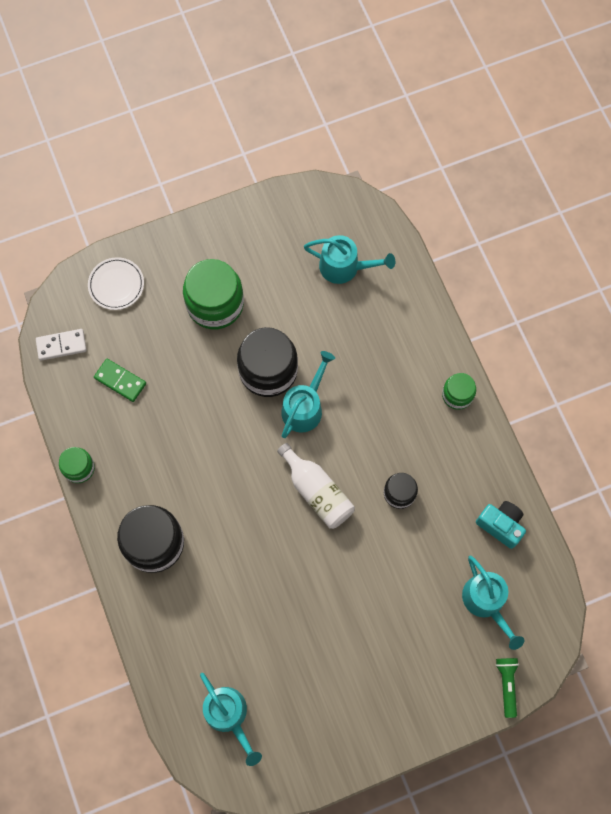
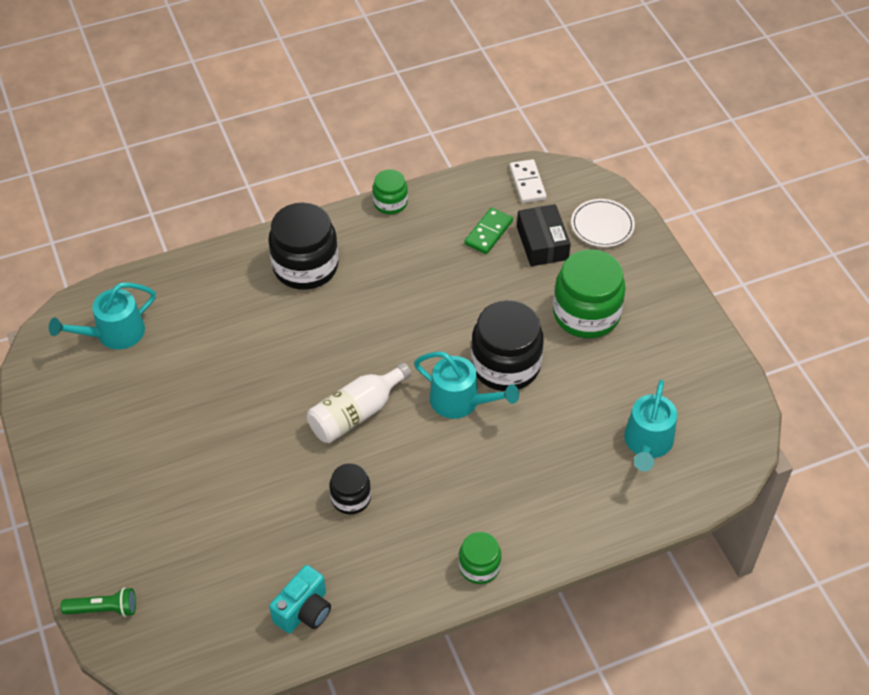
camera: 90 degrees right, 20 degrees down
turquoise watering can [462,556,524,650] -> none
none -> black box [517,204,571,266]

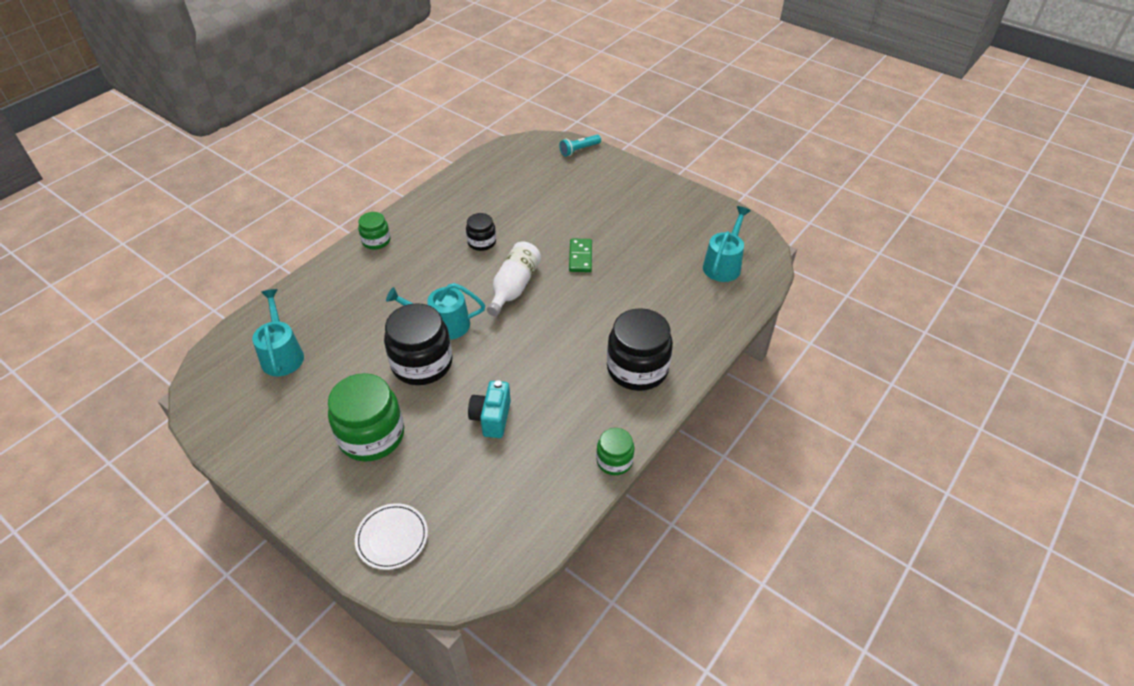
camera: 150 degrees right, 5 degrees down
green flashlight [61,587,136,617] -> turquoise flashlight [559,135,601,157]
turquoise camera [269,565,331,634] -> turquoise camera moved to [468,380,511,438]
green domino [464,207,513,254] -> green domino moved to [569,239,592,272]
white domino [510,159,547,203] -> none
black box [517,204,571,266] -> none

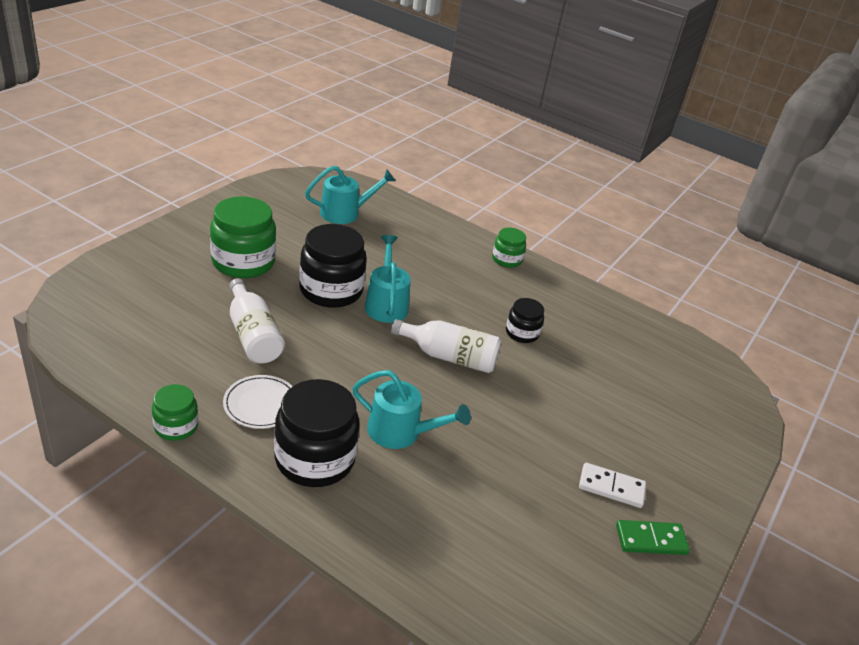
camera: 80 degrees right, 10 degrees down
white plate [355,503,428,570] -> white plate moved to [223,375,293,429]
turquoise camera [468,380,511,438] -> white bottle [229,278,285,364]
turquoise flashlight [559,135,601,157] -> none
green domino [569,239,592,272] -> green domino moved to [616,520,690,555]
turquoise watering can [703,206,751,282] -> turquoise watering can moved to [352,370,471,449]
none -> white domino [579,463,646,508]

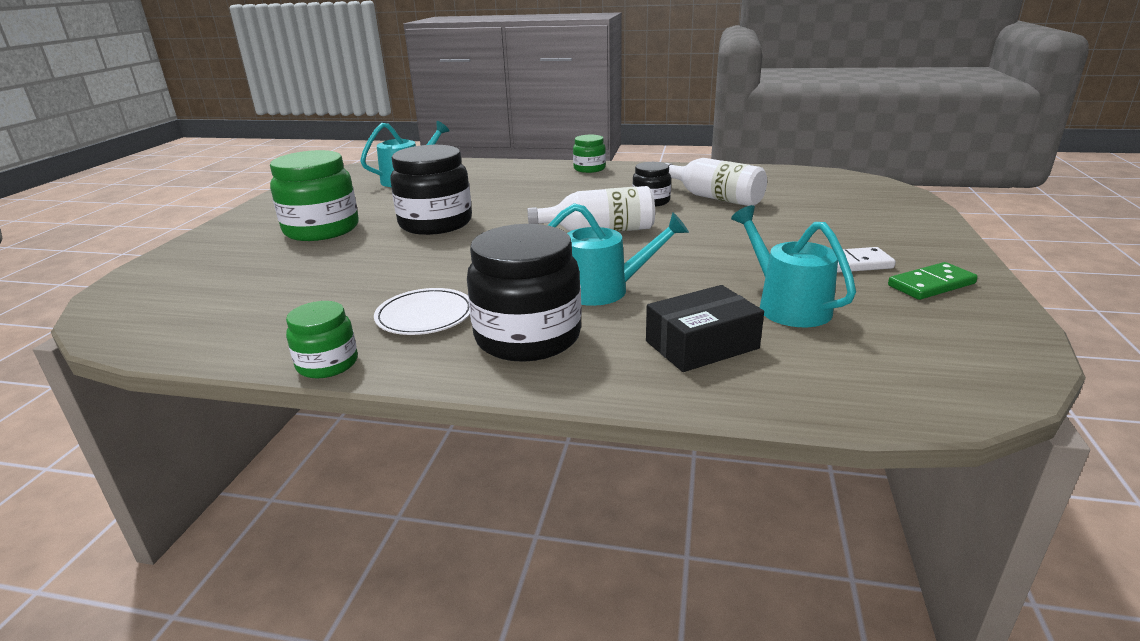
camera: 15 degrees left, 10 degrees down
white bottle [229,278,285,364] -> white bottle moved to [665,158,767,206]
turquoise watering can [365,235,411,323] -> turquoise watering can moved to [731,205,856,327]
none -> black box [646,285,764,372]

